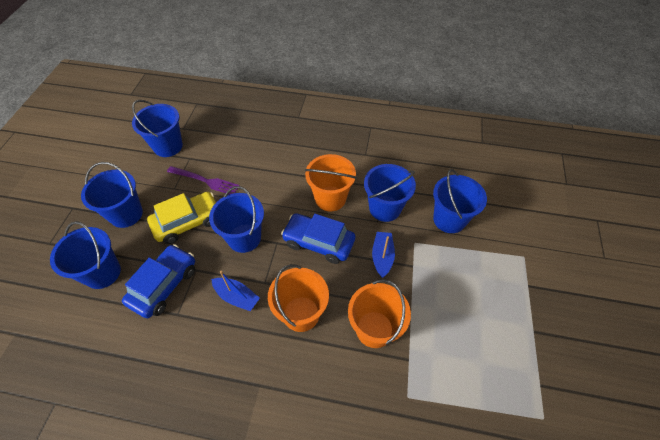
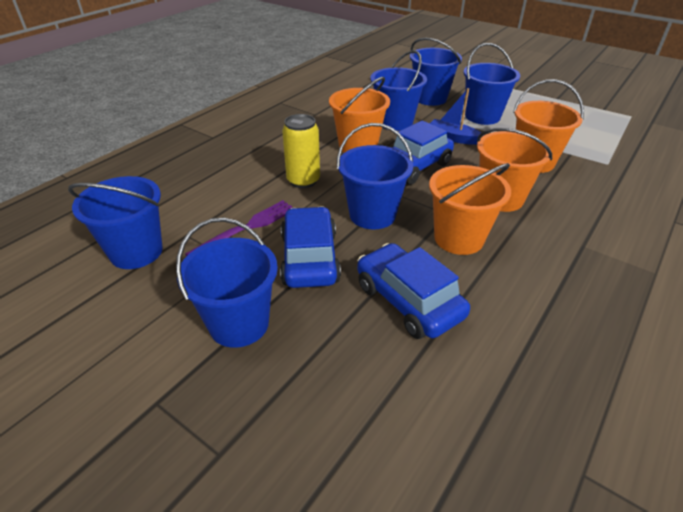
camera: 65 degrees left, 15 degrees down
blue bucket [50,221,121,289] -> blue bucket moved to [463,43,520,125]
yellow car [147,192,216,244] -> blue car [280,206,341,288]
blue boat [211,271,260,311] -> orange bucket [429,163,511,255]
none -> yellow can [282,114,320,188]

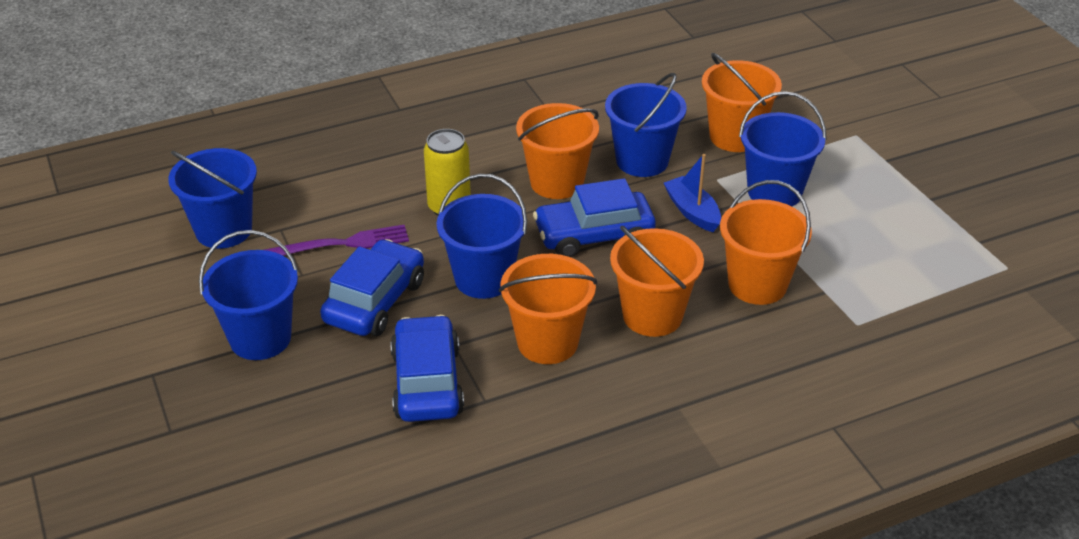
camera: 30 degrees right, 0 degrees up
blue bucket [410,38,462,106] -> orange bucket [702,53,782,152]

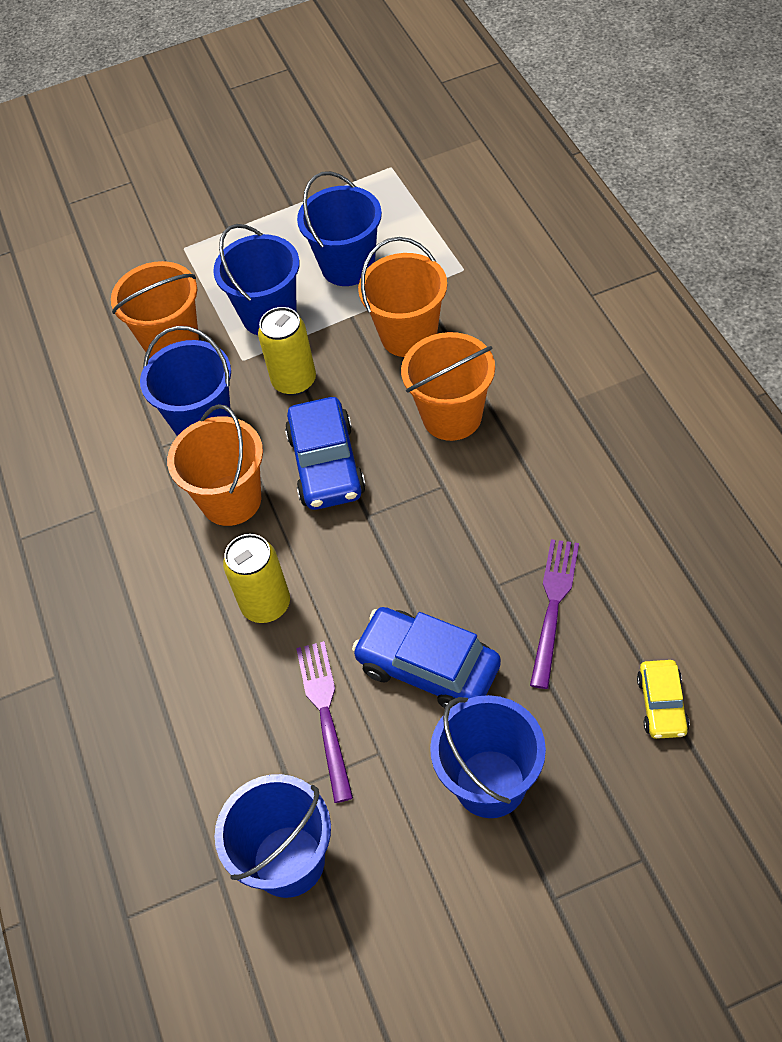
camera: 80 degrees left, 15 degrees up
blue car [390,315,464,422] -> purple fork [530,539,579,689]
blue bucket [436,174,527,299] -> blue bucket moved to [297,171,382,286]
orange bucket [499,254,597,364] -> none
blue boat [664,154,721,232] -> yellow can [258,307,316,396]
none -> yellow car [637,660,690,739]

